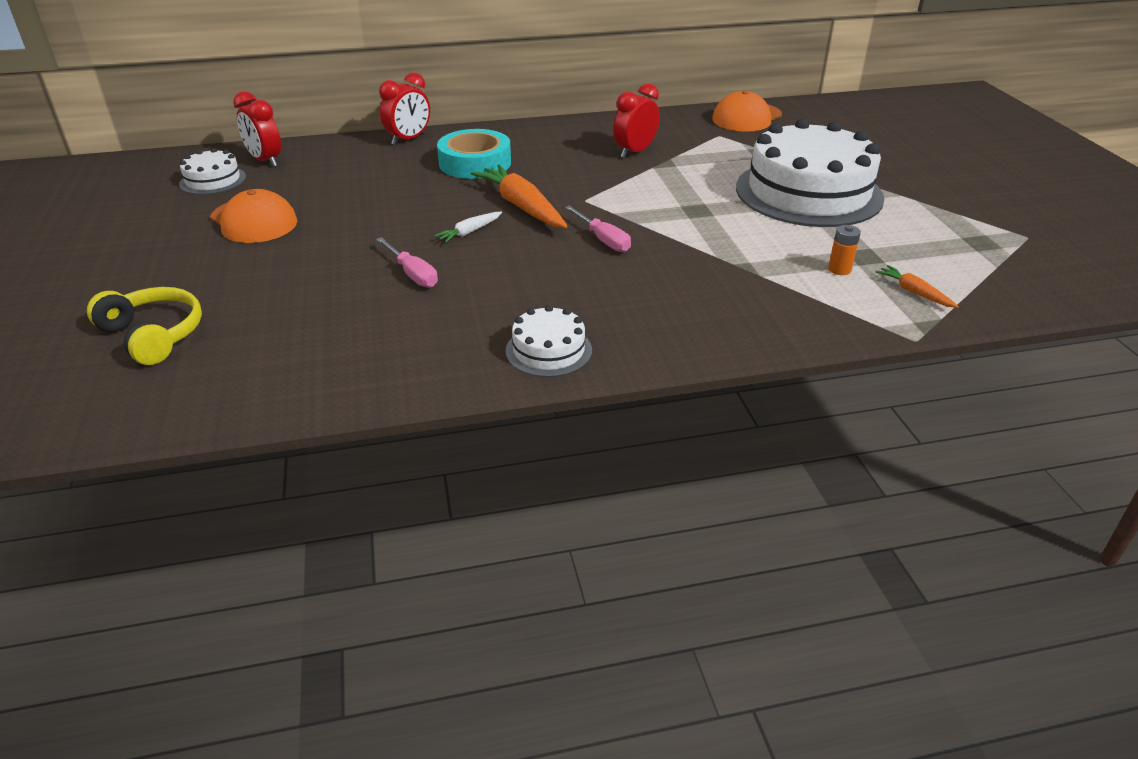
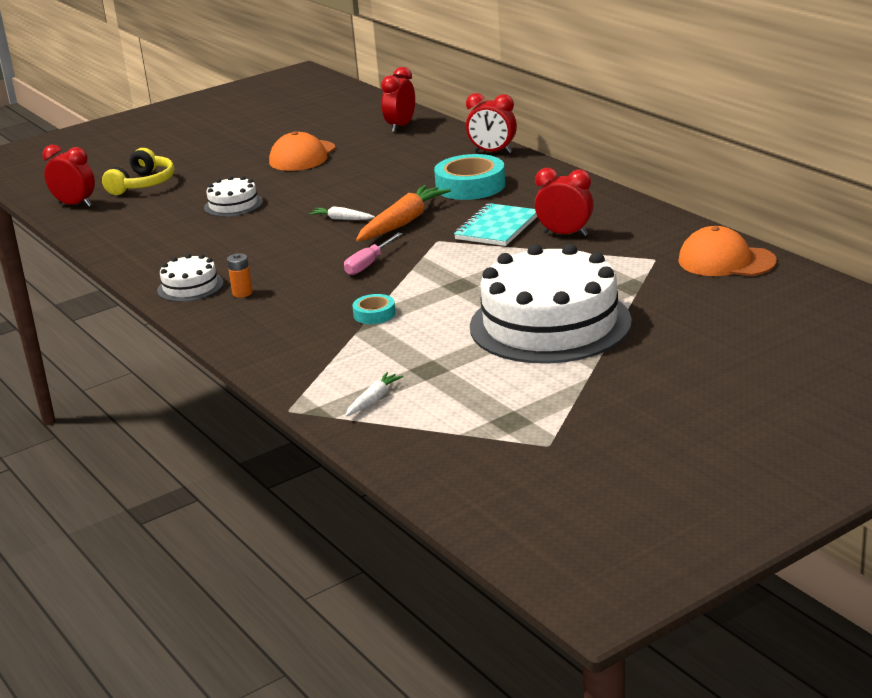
camera: 70 degrees right, 10 degrees down
white cake [179,148,246,195] -> white cake moved to [204,176,263,217]
pink screwdriver [376,237,438,288] -> none
orange battery [828,225,861,275] -> orange battery moved to [227,253,253,298]
orange carrot [875,265,959,308] -> white carrot [345,372,404,417]
none -> red clock [42,145,95,207]
none -> turquoise tape [352,294,396,324]
none -> turquoise notebook [454,203,537,246]

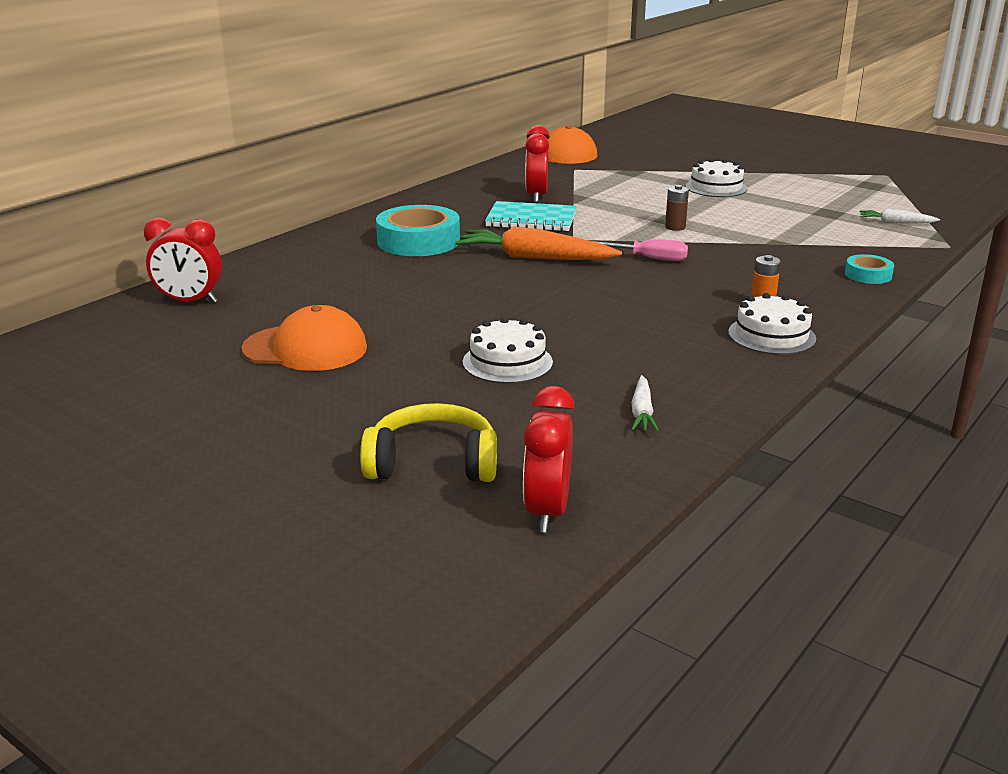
camera: 110 degrees left, 0 degrees up
white carrot [309,206,375,220] -> white carrot moved to [631,375,659,432]
turquoise tape [352,294,396,324] -> turquoise tape moved to [845,254,894,284]
red clock [466,93,517,153] -> none
white cake [470,244,632,364] -> white cake [686,158,748,197], size x0.45
none -> brown battery [665,185,689,231]

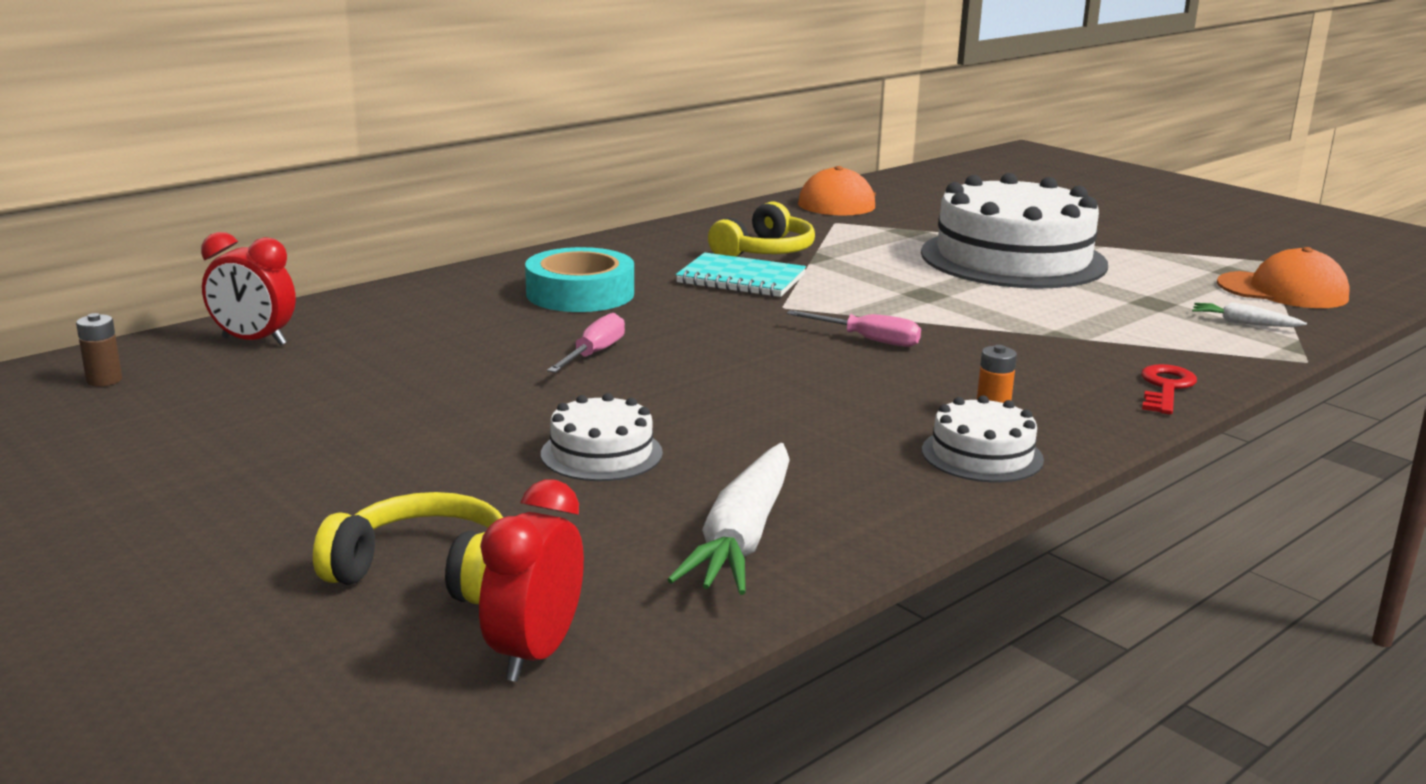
camera: 10 degrees right, 5 degrees down
orange cap [241,305,367,371] -> orange cap moved to [1217,247,1350,308]
orange carrot [455,226,622,260] -> none
red clock [525,125,550,203] -> yellow headphones [708,201,815,257]
white carrot [631,375,659,432] -> white carrot [668,443,790,595], size x2.00
brown battery [665,185,689,231] -> brown battery moved to [76,313,122,386]
white cake [686,158,748,197] -> white cake [921,173,1108,289], size x2.22
turquoise tape [845,254,894,284] -> red key [1141,364,1197,415]
none -> pink screwdriver [547,313,625,373]

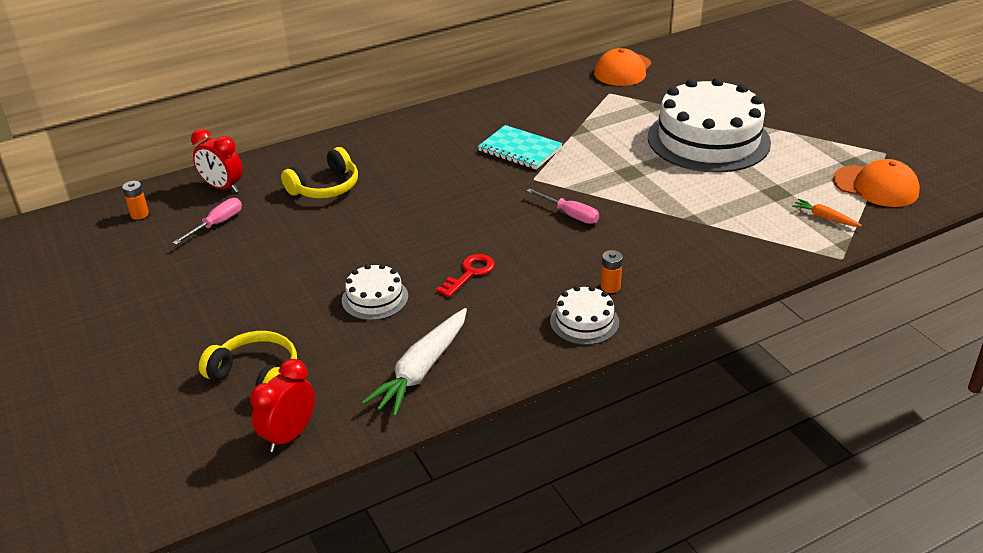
camera: 15 degrees right, 15 degrees up
brown battery [76,313,122,386] -> orange battery [122,181,149,219]
turquoise tape [525,247,634,312] -> none
pink screwdriver [547,313,625,373] -> pink screwdriver moved to [173,198,242,245]
yellow headphones [708,201,815,257] -> yellow headphones moved to [281,147,358,198]
red key [1141,364,1197,415] -> red key moved to [436,254,495,297]
white carrot [1192,302,1307,327] -> orange carrot [792,199,862,226]

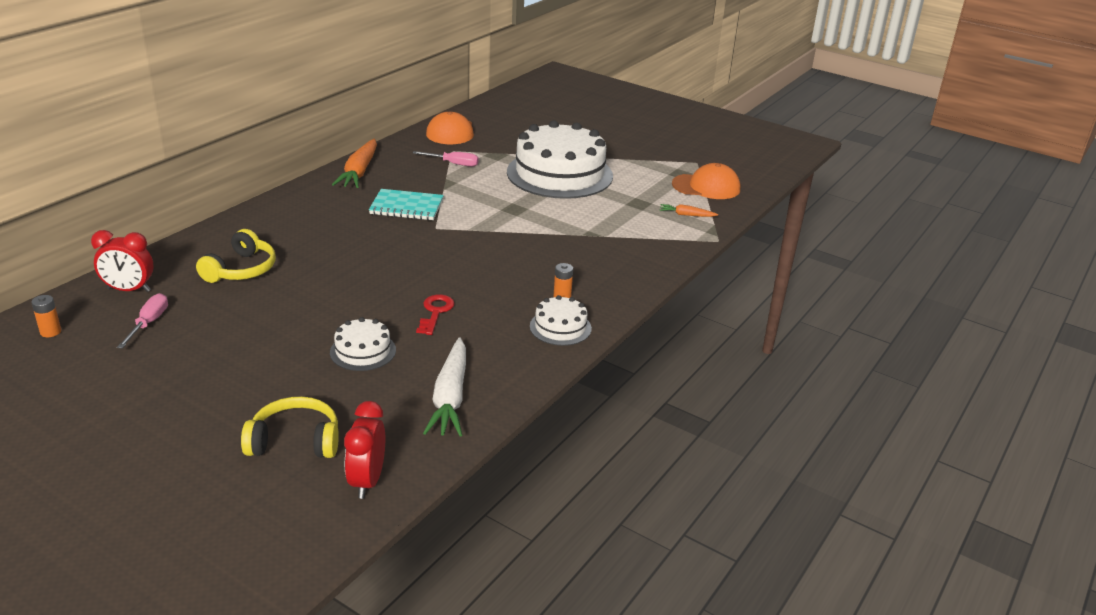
camera: 30 degrees left, 5 degrees down
pink screwdriver [527,188,599,224] -> pink screwdriver moved to [413,151,479,167]
none -> orange carrot [332,139,377,188]

